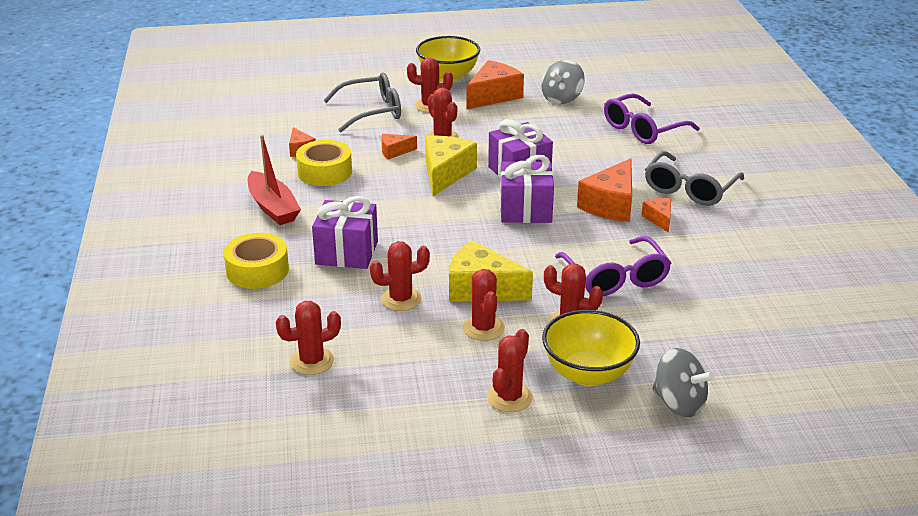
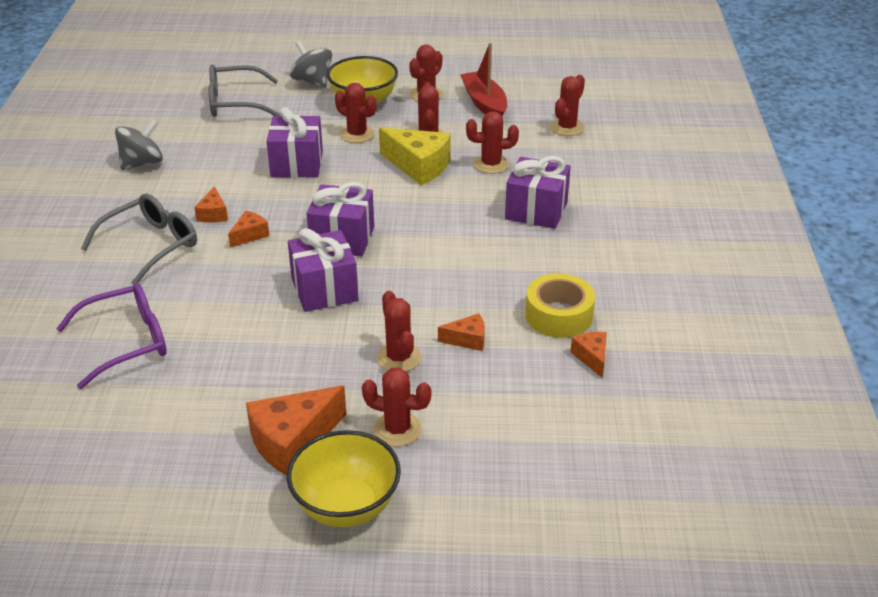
camera: 170 degrees left, 5 degrees up
yellow tape [224,233,289,289] -> none
red boat [248,135,301,225] -> red boat moved to [460,43,507,116]
red cactus [276,301,341,375] -> red cactus turned 45 degrees counterclockwise [550,75,585,136]
grey glasses [324,73,401,132] -> grey glasses moved to [209,65,280,117]
yellow cheese [425,136,477,196] -> none
grey spinning top [541,60,585,105] -> grey spinning top moved to [115,119,163,170]
purple glasses [555,236,671,296] -> purple gift [266,107,323,178]
orange cheese [577,158,632,222] -> orange cheese [228,211,269,248], size x0.52

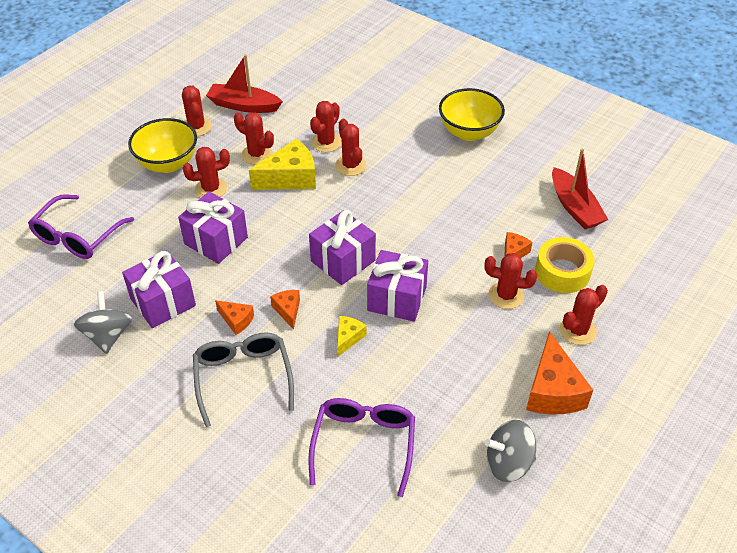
camera: 55 degrees left, 10 degrees up
grey glasses [209,65,280,117] -> purple glasses [28,194,134,259]
yellow bowl [287,430,401,527] -> yellow bowl moved to [439,88,505,141]
grey spinning top [290,41,332,88] -> grey spinning top moved to [485,420,536,482]
purple gift [505,156,571,229] -> purple gift moved to [122,250,196,328]
yellow tape [525,273,595,338] -> yellow tape moved to [535,237,595,293]
red cactus [550,75,585,136] -> red cactus moved to [335,119,366,176]
orange cheese [571,332,607,378] -> red boat [552,149,608,229]
none -> yellow cheese [337,316,367,356]

